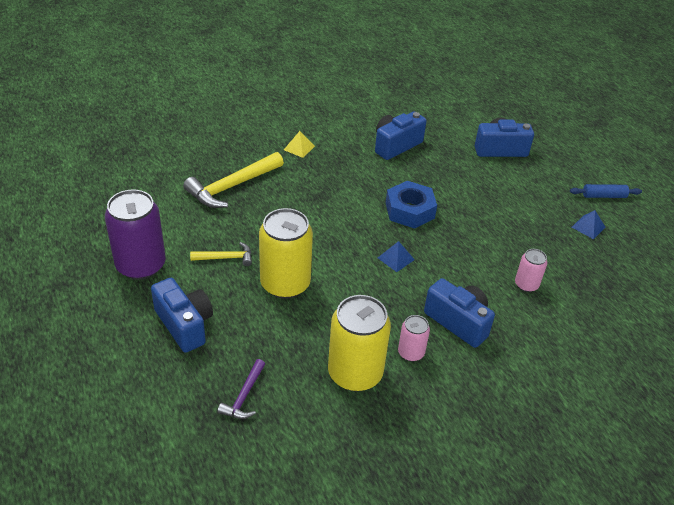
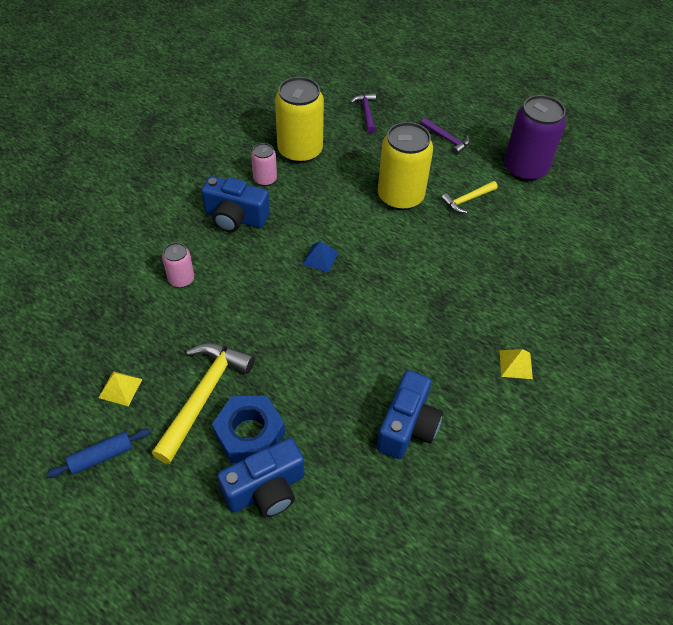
camera: 155 degrees right, 10 degrees up
blue camera [151,278,213,353] -> purple hammer [421,118,470,155]
yellow hammer [183,152,284,208] -> yellow hammer moved to [152,343,255,464]
blue nut [386,181,437,228] -> blue nut moved to [212,396,285,463]
blue pyramid [572,210,606,239] -> yellow pyramid [99,371,142,406]

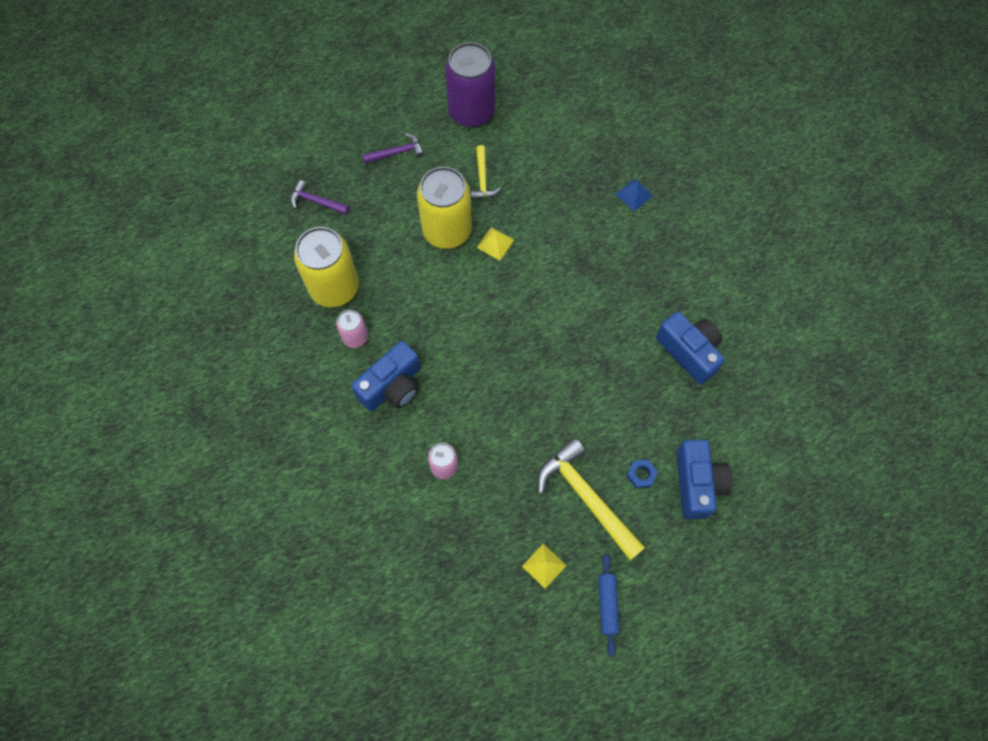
camera: 60 degrees left, 15 degrees up
blue nut [212,396,285,463] -> blue nut [626,460,658,488], size x0.46
blue pyramid [302,241,338,273] -> blue pyramid moved to [615,179,653,212]
yellow pyramid [499,349,533,379] -> yellow pyramid moved to [477,227,514,260]

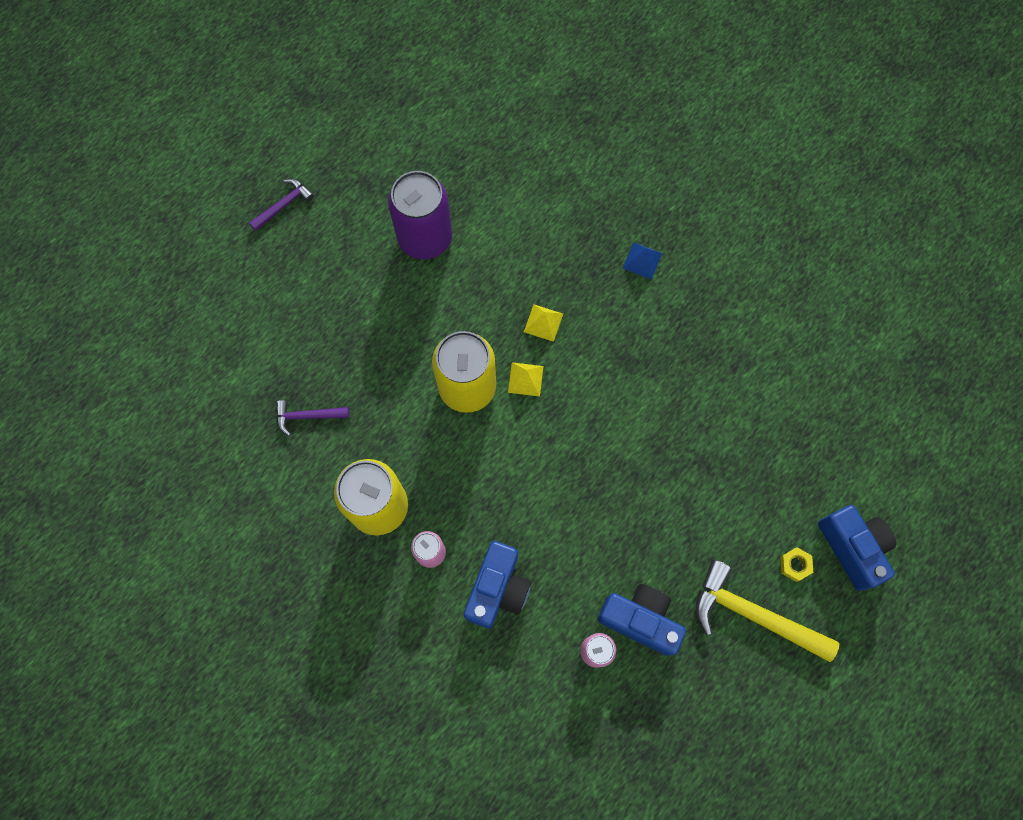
camera: 25 degrees left, 5 degrees up
purple hammer [363,133,424,164] -> purple hammer moved to [249,179,314,231]
yellow hammer [471,145,501,200] -> none
yellow pyramid [522,544,567,589] -> yellow pyramid moved to [524,305,563,342]
blue rolling pin [598,554,620,656] -> none
blue nut [626,460,658,488] -> yellow nut [780,547,813,582]
blue camera [656,311,725,384] -> blue camera moved to [598,584,686,656]

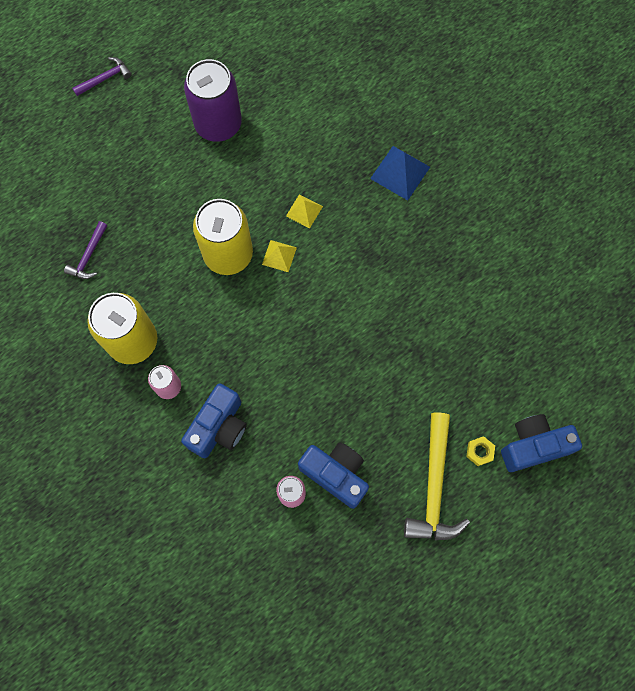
camera: 10 degrees right, 0 degrees up
purple hammer [276,400,350,436] -> purple hammer turned 75 degrees counterclockwise [64,221,107,279]
blue pyramid [623,242,662,280] -> blue pyramid [370,146,430,200], size x1.63
yellow hammer [696,560,840,662] -> yellow hammer turned 120 degrees counterclockwise [404,412,470,540]
blue camera [818,505,896,591] -> blue camera turned 90 degrees counterclockwise [501,414,582,472]

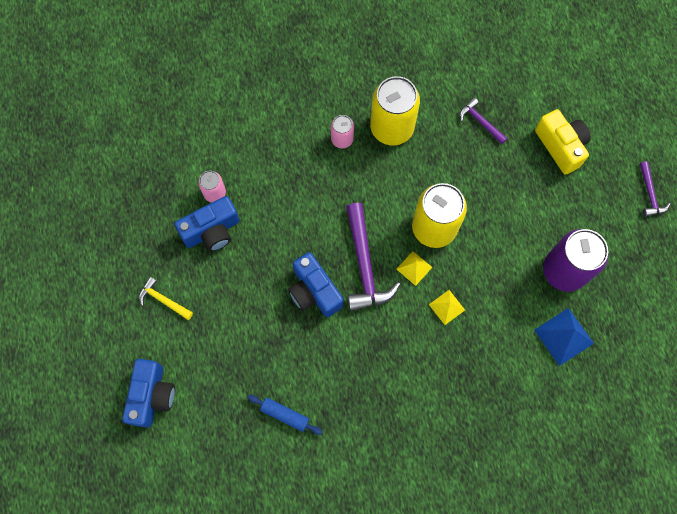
camera: 115 degrees right, 0 degrees up
blue camera [181,383,247,458] -> blue camera moved to [288,252,344,317]
blue pyramid [370,146,430,200] -> blue pyramid moved to [534,308,594,366]
yellow hammer [404,412,470,540] -> yellow hammer [139,277,193,320], size x0.53
yellow nut [466,436,495,466] -> none
none -> blue rolling pin [247,395,323,435]
none -> purple hammer [346,203,401,311]
none -> yellow camera [535,109,591,175]

